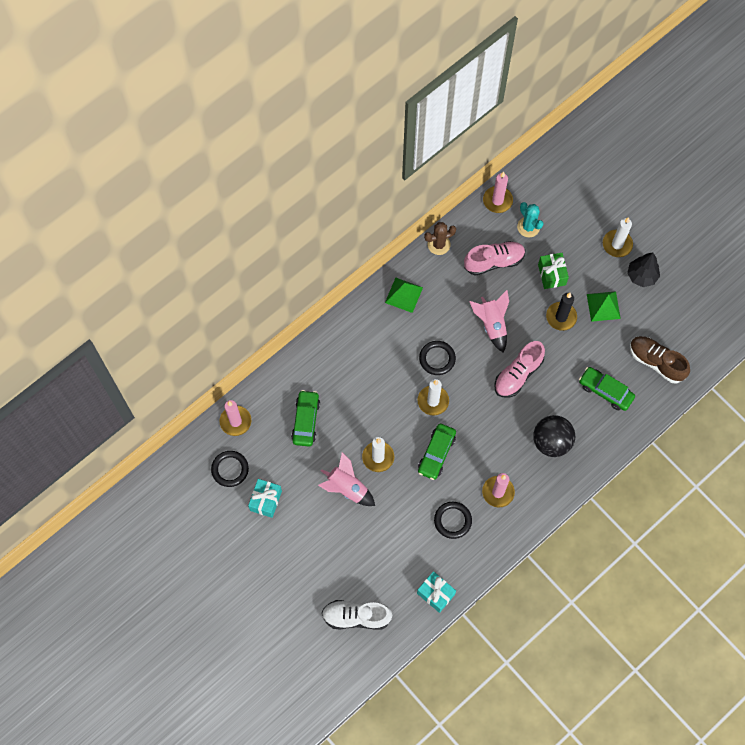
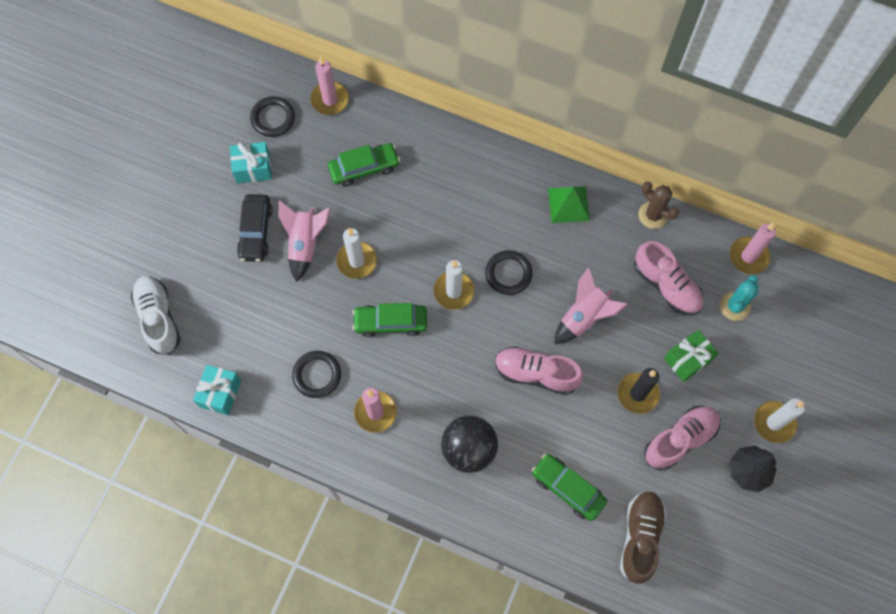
camera: 65 degrees right, 0 degrees up
green car [579,367,635,411] -> green car turned 60 degrees counterclockwise [532,454,607,521]
green pyramid [587,291,621,322] -> pink shoe [644,406,721,471]
none -> black car [237,194,273,262]

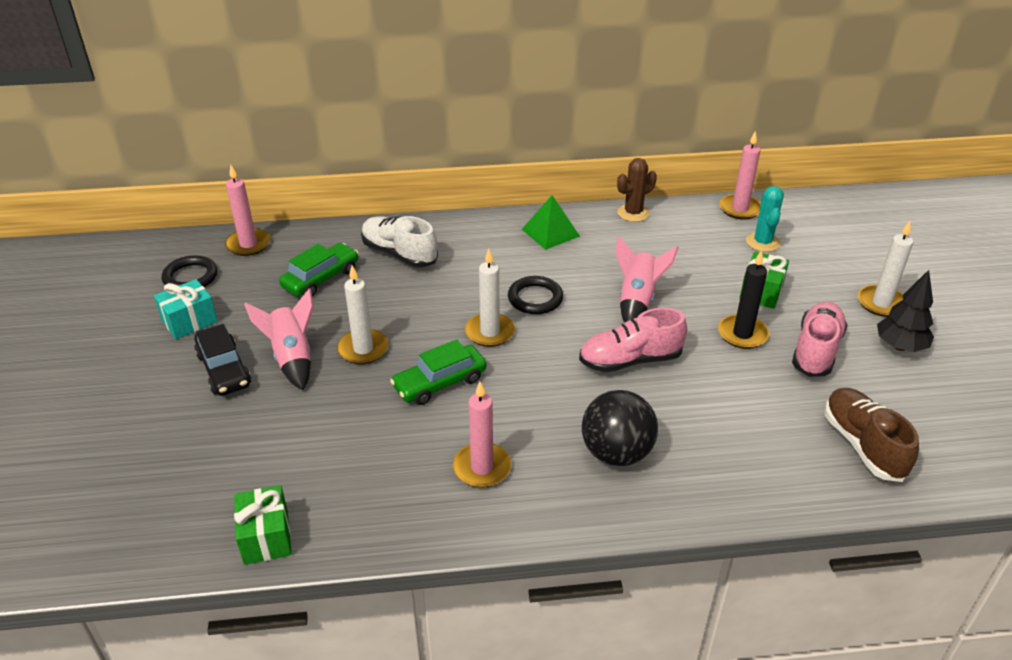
camera: 30 degrees left, 30 degrees down
white shoe [131,276,181,355] -> white shoe moved to [361,216,438,268]
turquoise gift [193,365,241,415] -> green gift [234,485,292,565]
black ring [292,351,341,398] -> none
green car [532,454,607,521] -> none
pink shoe [634,241,704,315] -> none
brown cactus [638,181,679,229] -> brown cactus turned 45 degrees counterclockwise [617,158,657,222]

